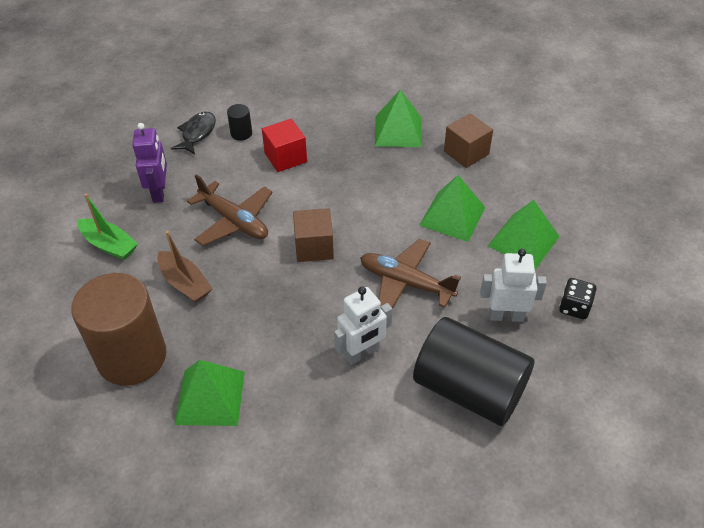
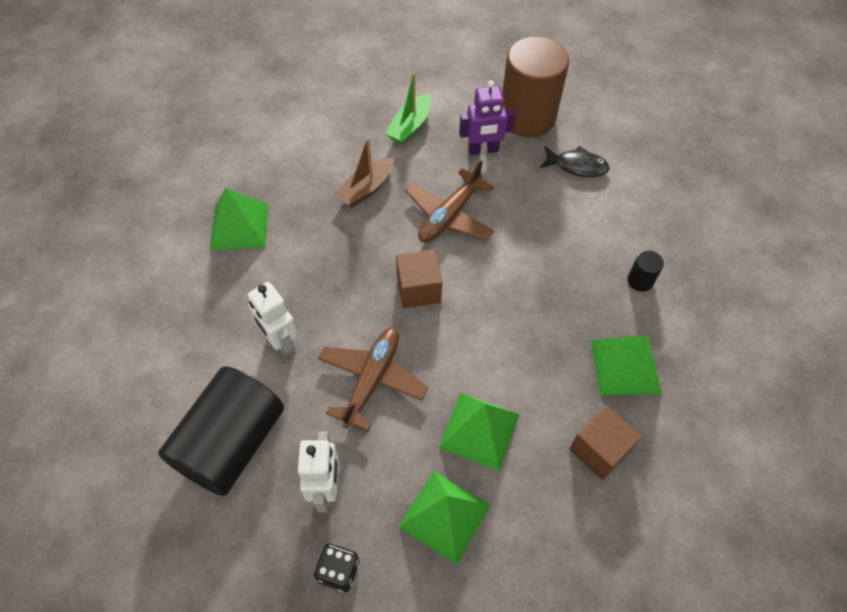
camera: 85 degrees right, 10 degrees up
brown cylinder [71,273,166,386] -> brown cylinder moved to [502,36,569,137]
black cylinder [227,104,252,141] -> black cylinder moved to [627,250,664,292]
red cube [262,118,307,172] -> none

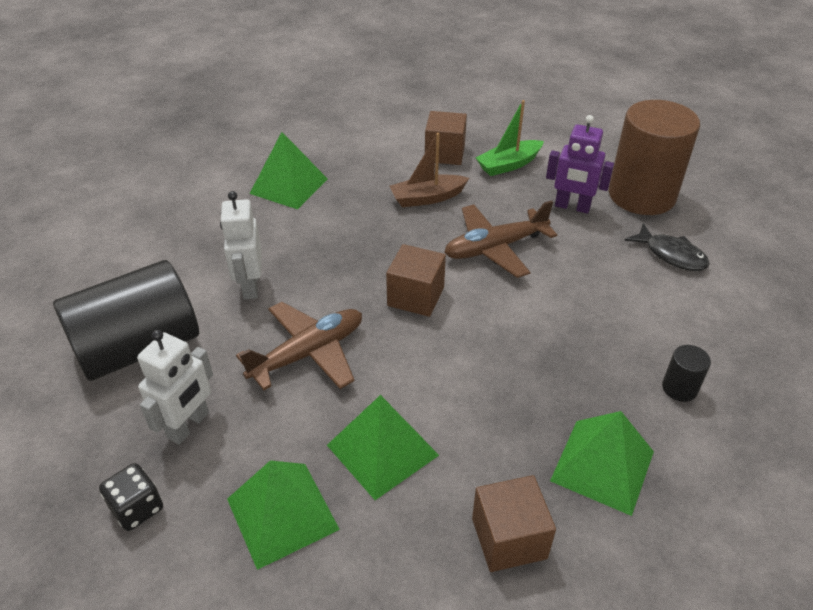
camera: 30 degrees right, 15 degrees down
none -> brown cube [425,111,467,165]

